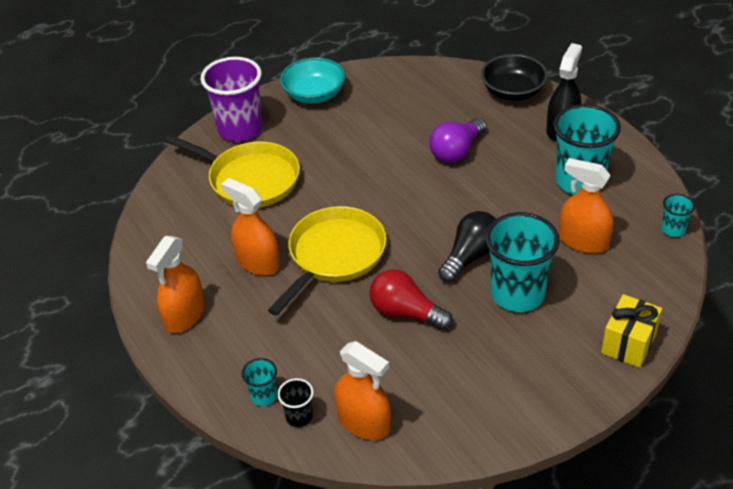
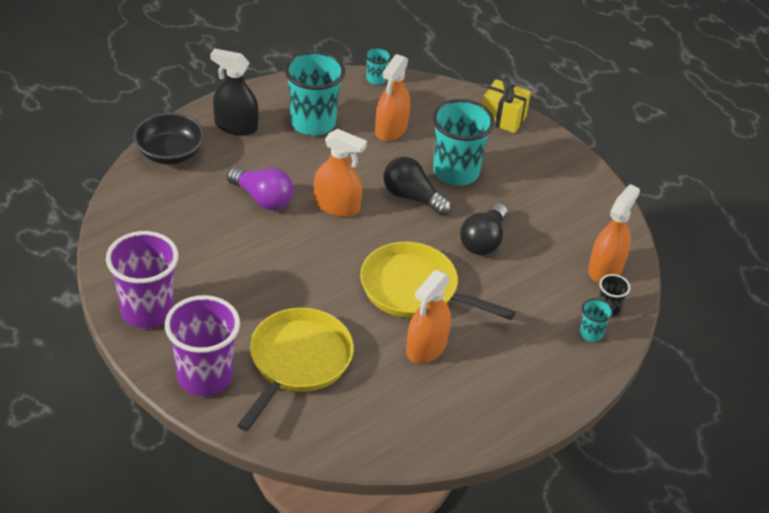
camera: 100 degrees left, 0 degrees up
orange spray bottle [146,236,205,333] -> orange spray bottle moved to [314,129,367,217]
turquoise bowl [280,57,345,104] -> purple cup [106,231,179,328]
red light bulb [369,269,453,330] -> black light bulb [460,203,507,255]

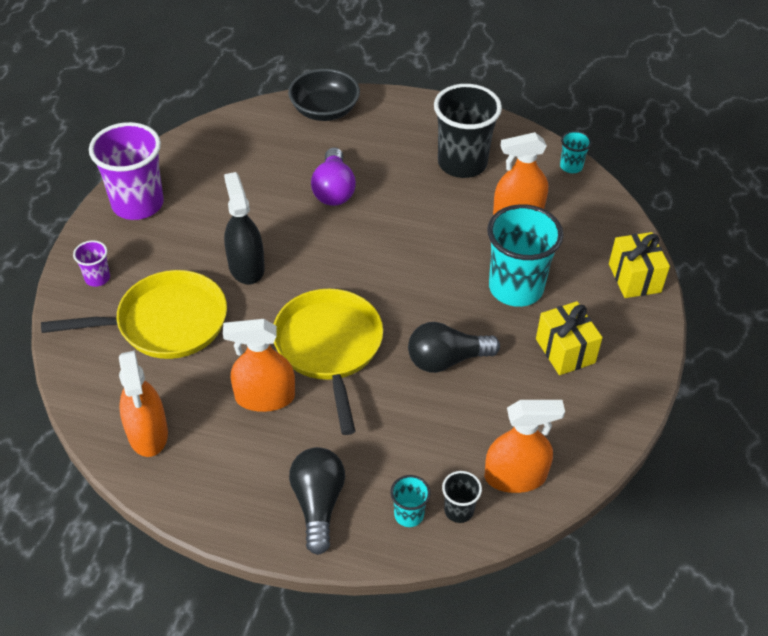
camera: 55 degrees right, 5 degrees up
purple cup [165,295,240,396] -> purple cup [73,240,110,287], size x0.46
black spray bottle [210,49,259,136] -> black spray bottle moved to [224,172,265,285]
turquoise cup [285,51,345,136] -> black cup [434,84,502,178]
orange spray bottle [314,129,367,217] -> orange spray bottle moved to [119,351,168,457]
black light bulb [383,157,451,216] -> black light bulb moved to [289,447,345,555]
none -> yellow gift [536,301,603,375]

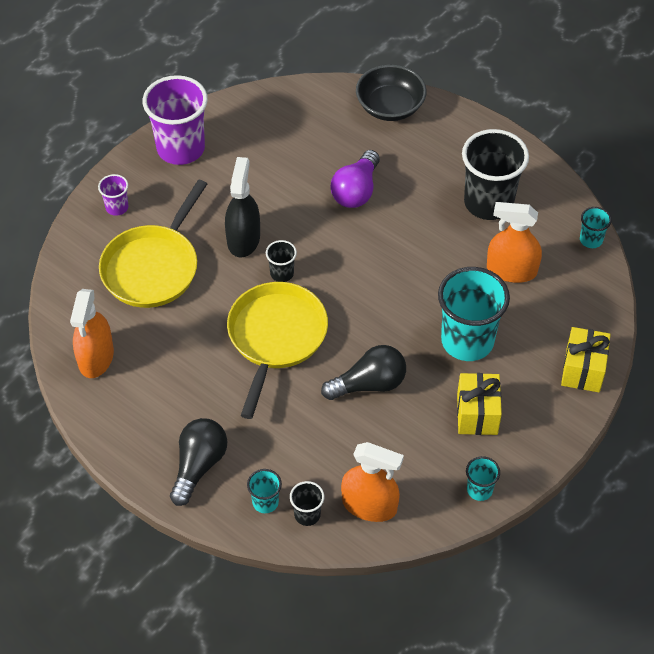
camera: 25 degrees right, 5 degrees up
yellow pan [41,270,227,359] -> yellow pan turned 105 degrees clockwise [99,180,207,308]
orange spray bottle [223,319,295,412] -> none
black light bulb [408,322,500,373] -> black light bulb turned 150 degrees clockwise [321,345,406,400]
none -> black cup [266,240,297,282]
none -> turquoise cup [466,456,500,501]

